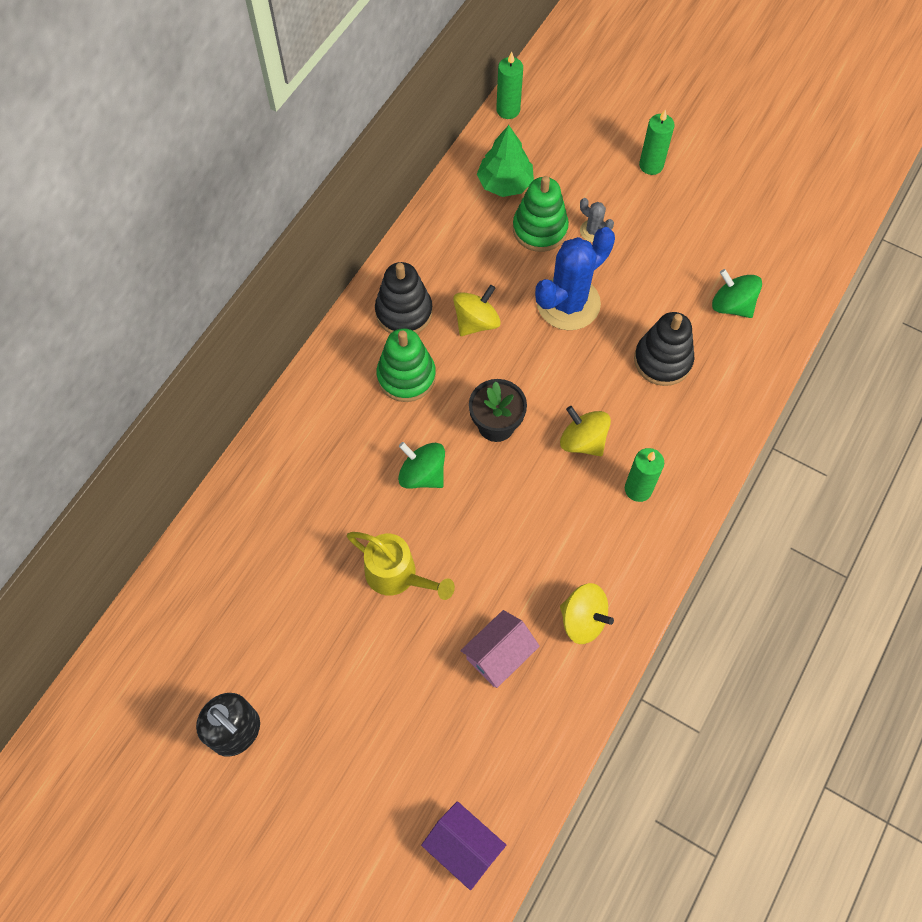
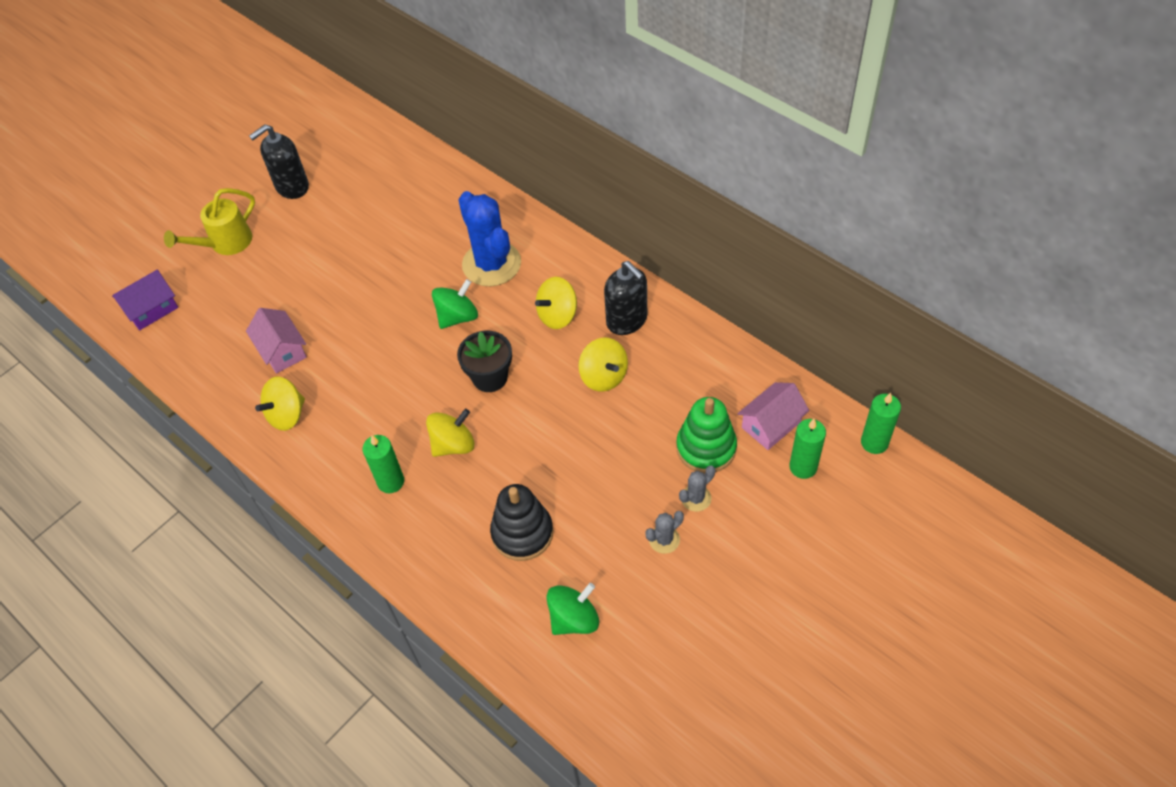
camera: 105 degrees right, 10 degrees down
yellow watering can [347,532,455,600] -> yellow watering can moved to [164,188,255,255]
black stacking toy [375,262,433,334] -> black soap dispenser [604,261,647,335]
green stacking toy [377,328,436,402] -> yellow spinning top [535,277,577,329]
green tree [477,125,534,197] -> pink house [738,382,809,450]
blue cactus [535,227,615,330] -> blue cactus moved to [458,191,521,287]
green candle [639,110,675,175] -> green candle moved to [789,419,826,479]
none -> grey cactus [645,511,684,554]

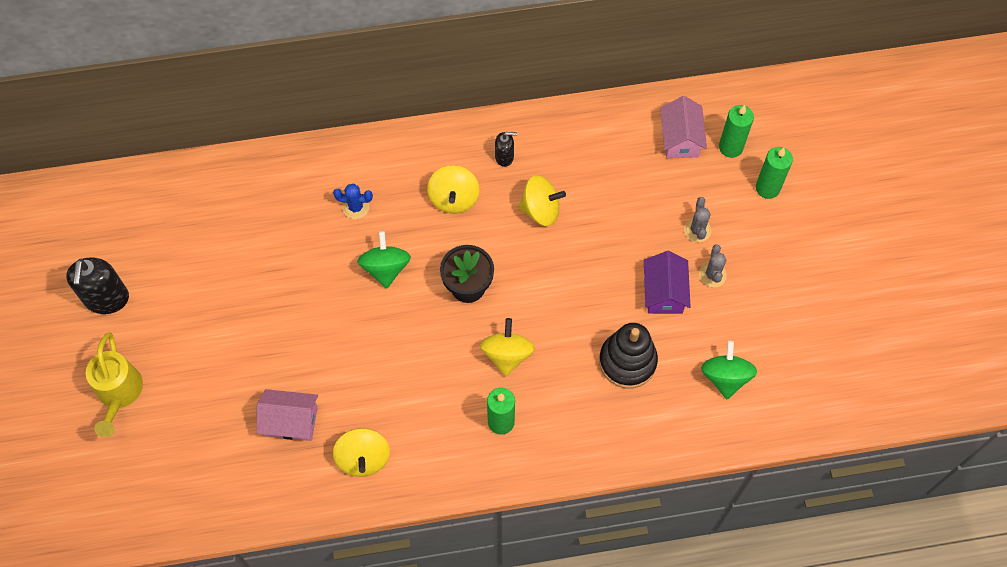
camera: 55 degrees left, 10 degrees up
purple house [112,270,178,330] -> purple house moved to [644,251,691,314]
blue cactus [458,191,521,287] -> blue cactus [333,183,373,219], size x0.44
black soap dispenser [604,261,647,335] -> black soap dispenser [495,132,517,167], size x0.53
green stacking toy [676,397,737,473] -> none
green candle [861,393,901,454] -> green candle moved to [756,147,793,199]

